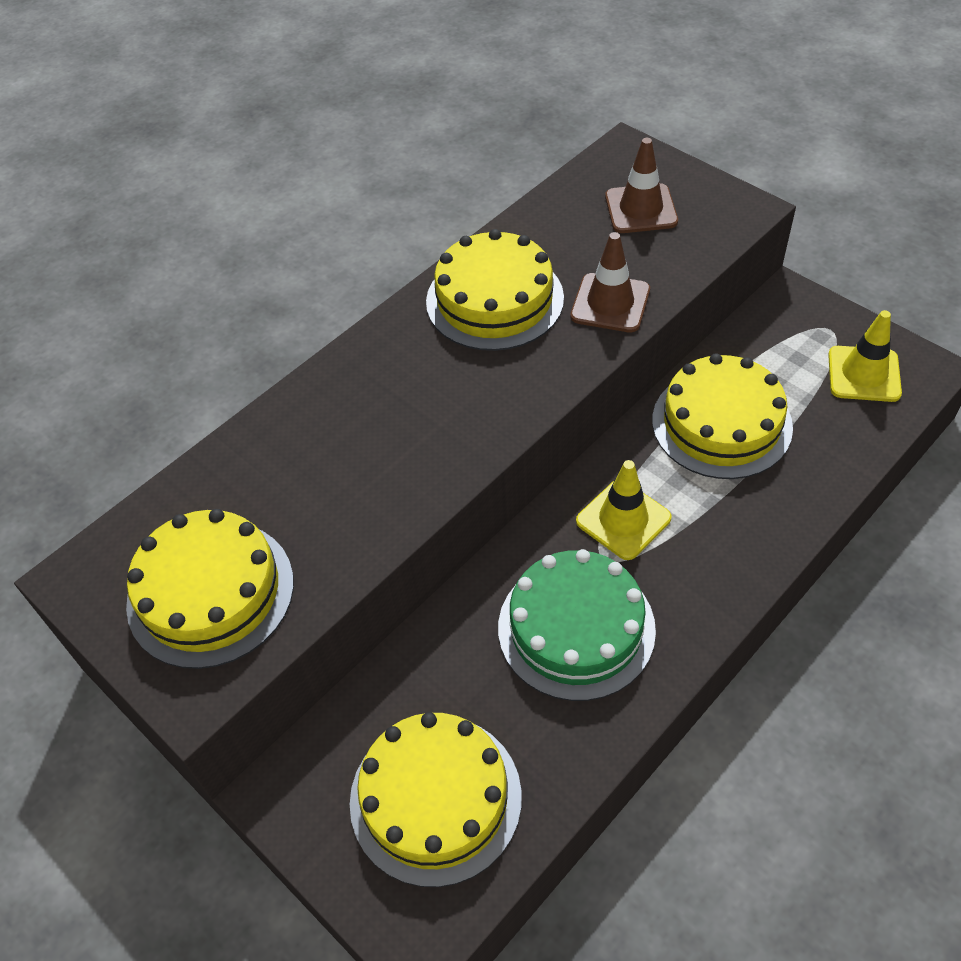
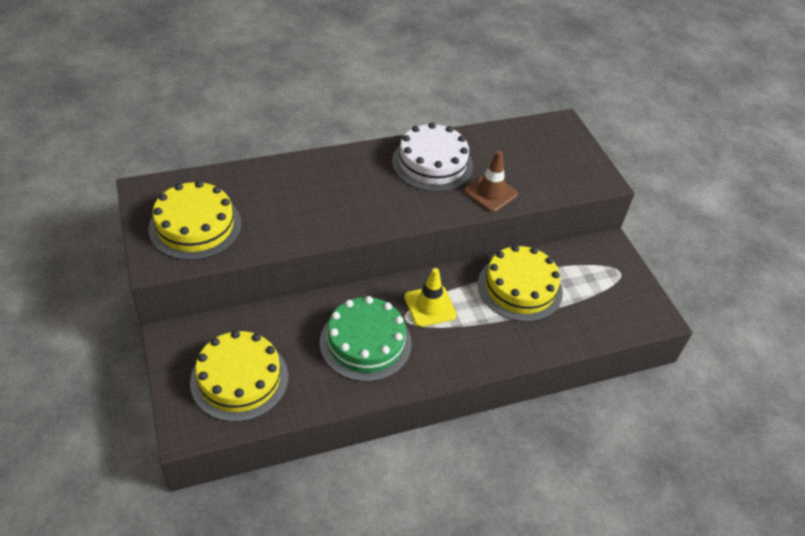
camera: 20 degrees right, 5 degrees down
yellow cake [426,229,564,351] -> white cake [392,122,473,192]
brown traffic cone [605,138,678,233] -> none
yellow traffic cone [828,310,902,402] -> none

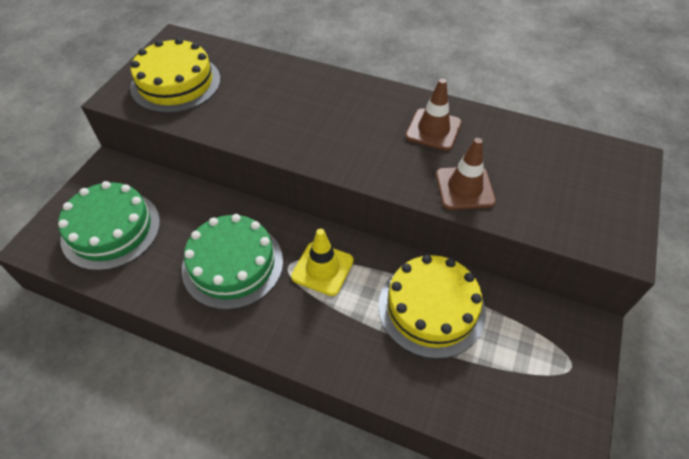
camera: 45 degrees right, 5 degrees up
yellow cake [190,330,289,422] -> green cake [58,181,160,271]
white cake [392,122,473,192] -> brown traffic cone [405,79,462,151]

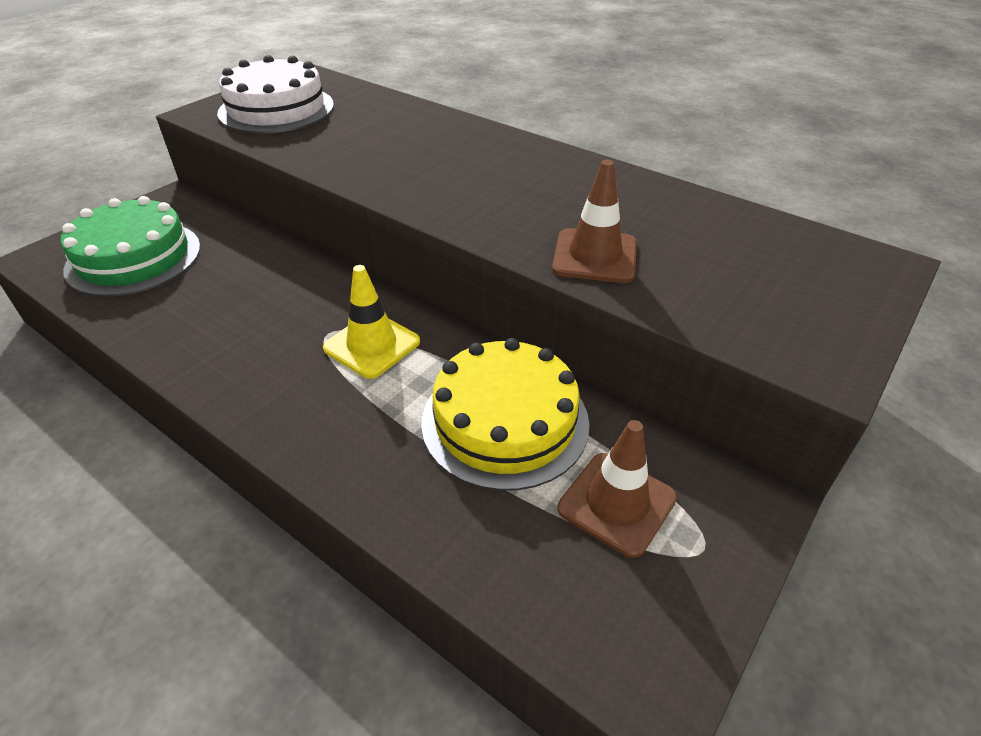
camera: 15 degrees right, 10 degrees down
yellow cake [130,38,220,113] -> white cake [217,55,334,133]
green cake [182,214,283,310] -> none
brown traffic cone [405,79,462,151] -> brown traffic cone moved to [558,420,677,558]

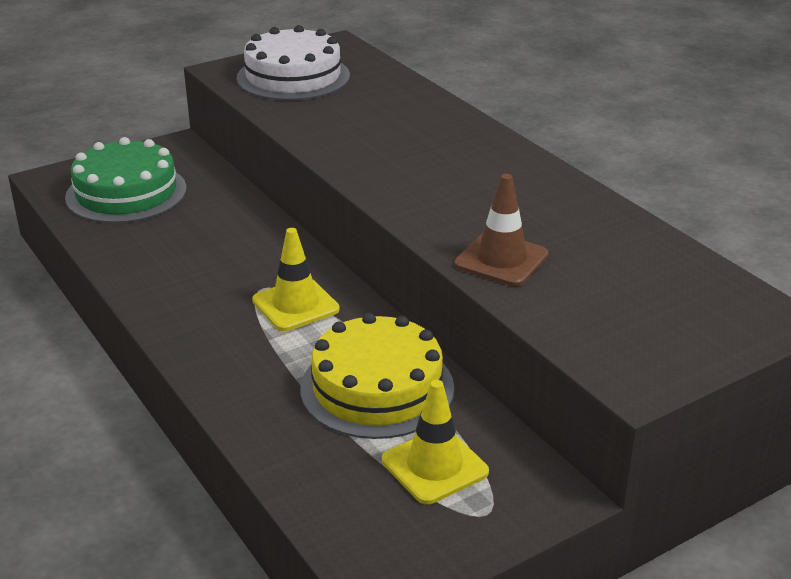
camera: 20 degrees right, 10 degrees down
brown traffic cone [558,420,677,558] -> yellow traffic cone [382,380,489,504]

